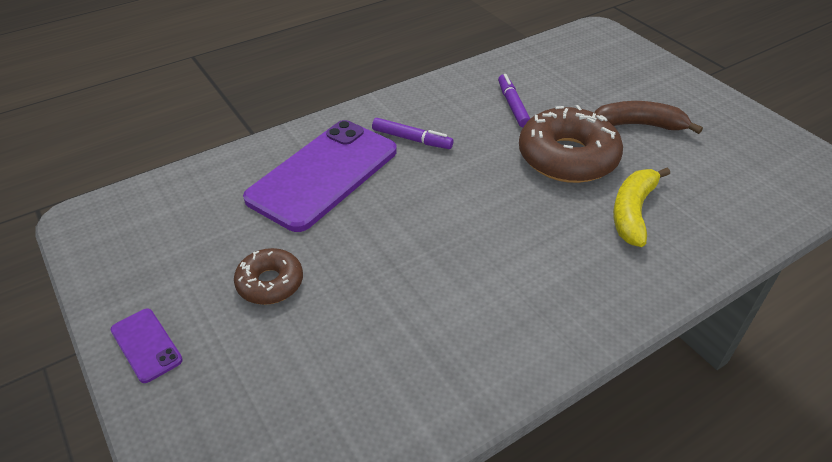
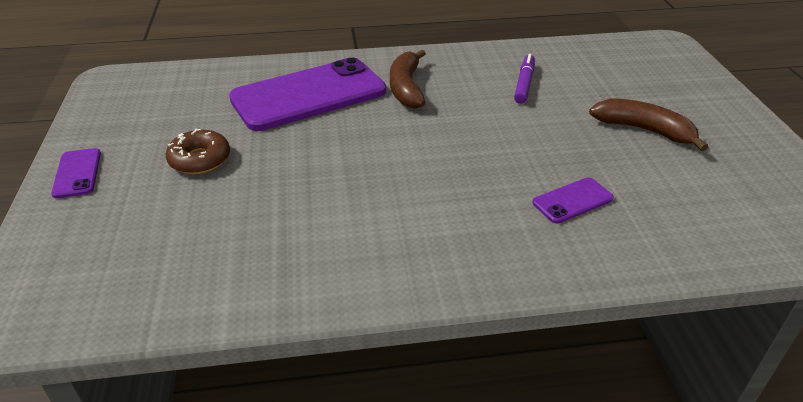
camera: 25 degrees right, 5 degrees down
purple marker [372,118,454,149] -> brown banana [390,49,426,109]
brown donut [519,105,623,183] -> none
yellow banana [613,168,670,247] -> purple phone [533,177,614,224]

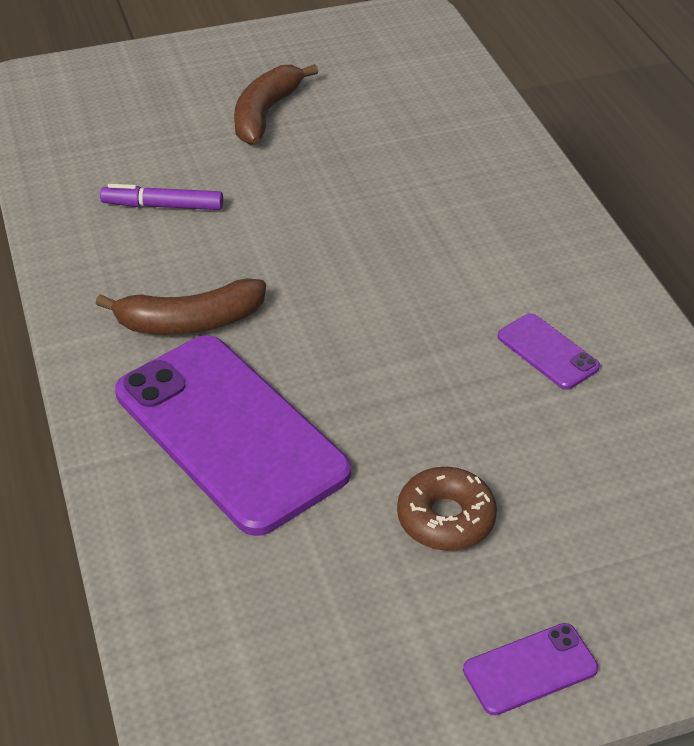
camera: 100 degrees left, 5 degrees up
purple phone [533,177,614,224] -> purple phone moved to [498,313,600,390]

